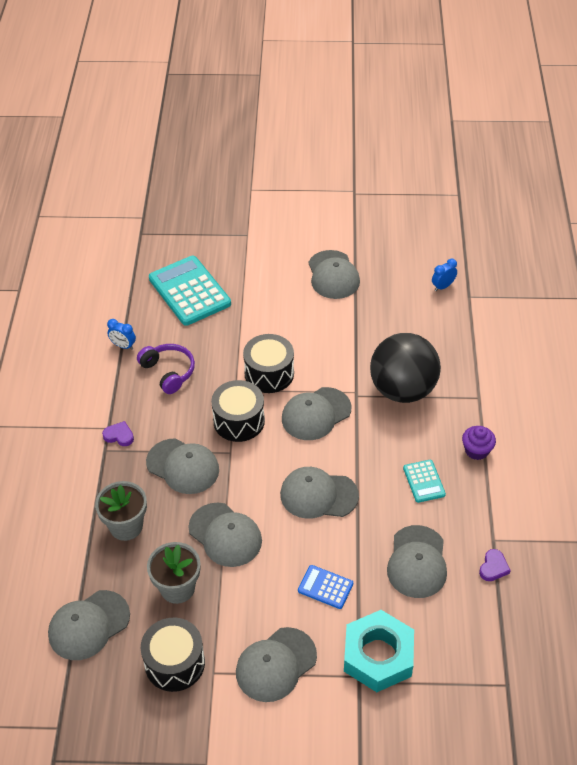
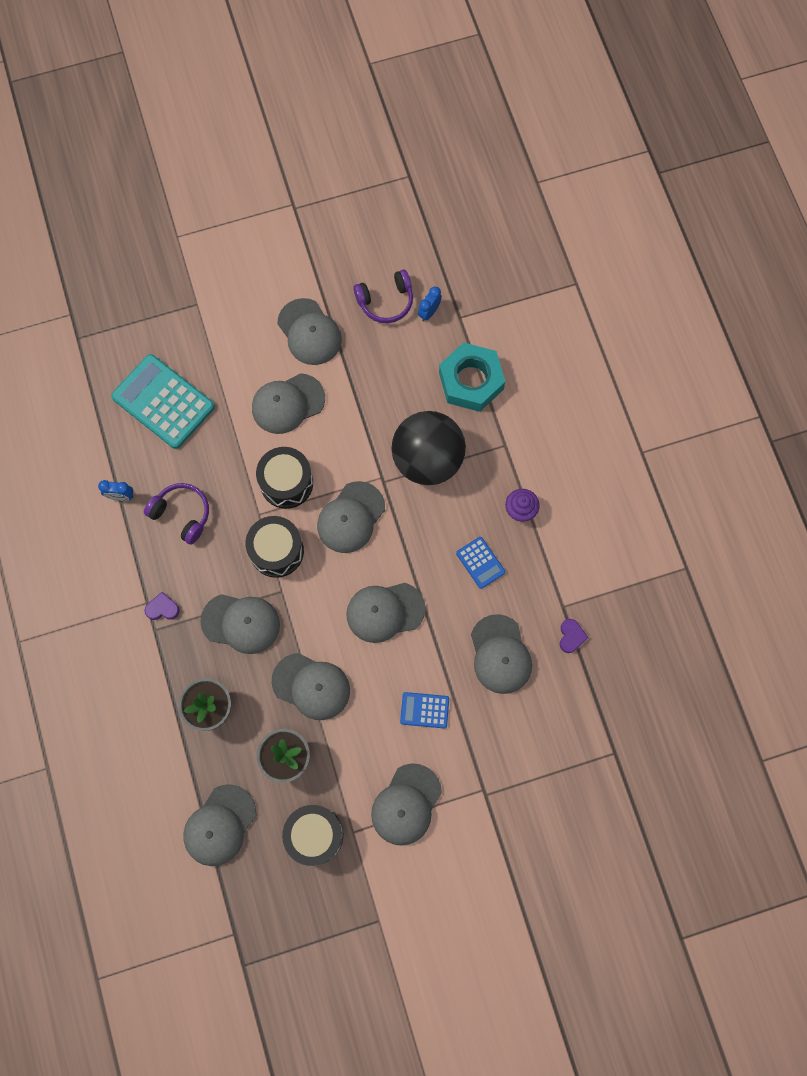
camera: 20 degrees left, 25 degrees up
turquoise nut [344,610,414,692] -> turquoise nut moved to [439,343,505,412]
turquoise calculator [403,460,446,503] -> blue calculator [456,537,505,589]
none -> grey cap [252,373,325,434]
none -> purple headphones [353,270,413,323]

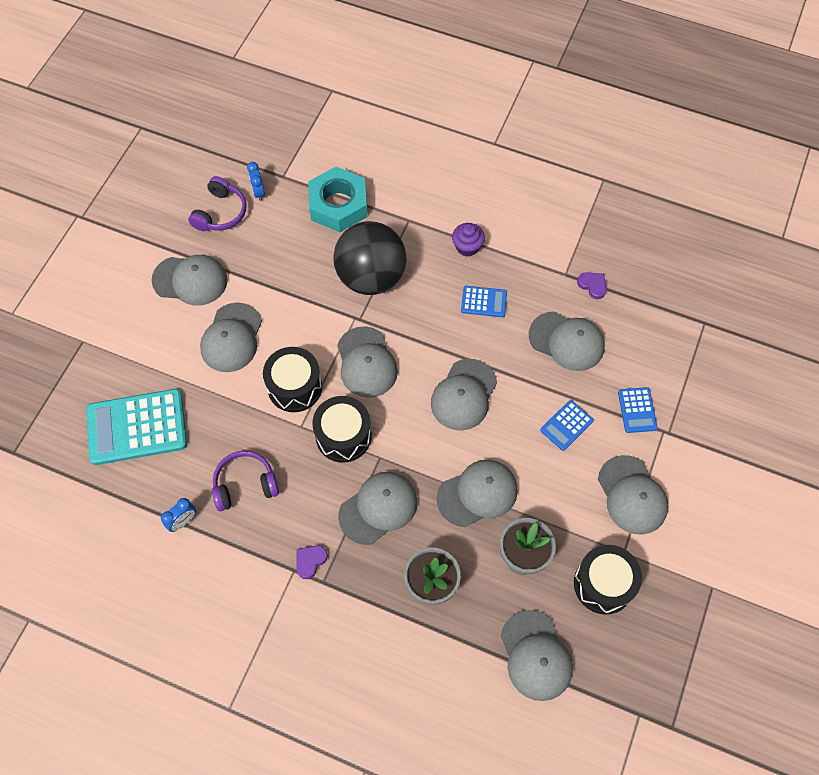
camera: 50 degrees left, 10 degrees down
none -> blue calculator [618,387,658,433]

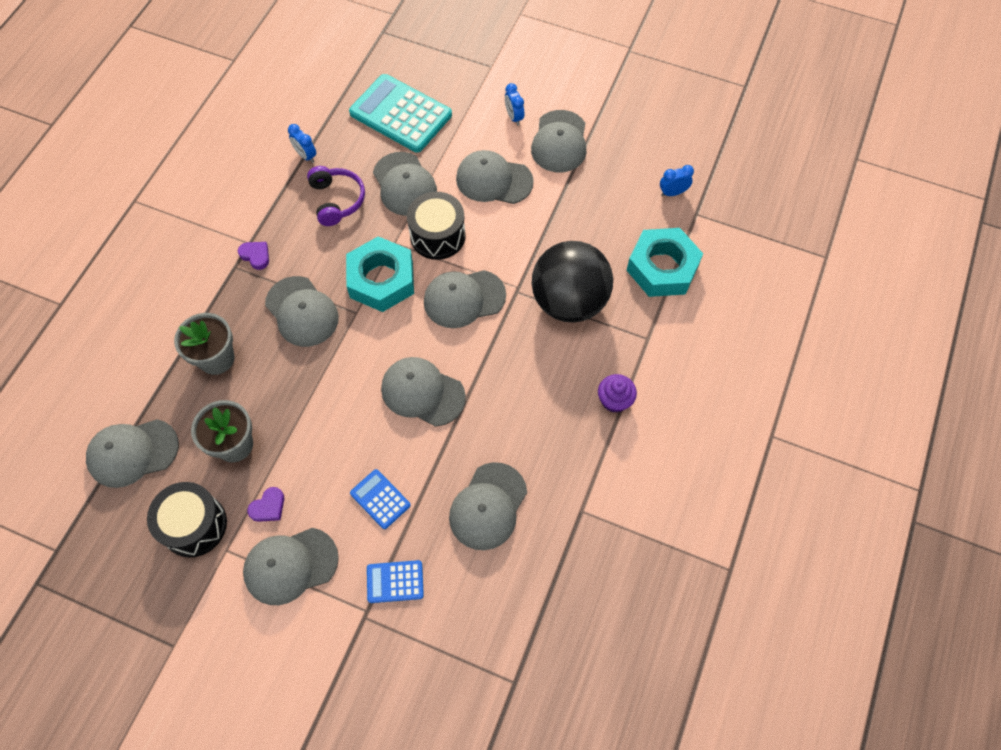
camera: 90 degrees right, 0 degrees up
turquoise calculator [86,389,187,465] -> turquoise calculator turned 45 degrees counterclockwise [349,74,452,153]
purple headphones [188,176,246,231] -> none
black drum [312,396,372,463] -> turquoise nut [346,236,414,312]
grey cap [437,460,518,527] -> grey cap moved to [373,152,437,216]
blue calculator [461,286,507,317] -> none
purple heart [577,272,607,299] -> purple heart moved to [247,487,284,522]
none -> blue clock [505,83,524,126]

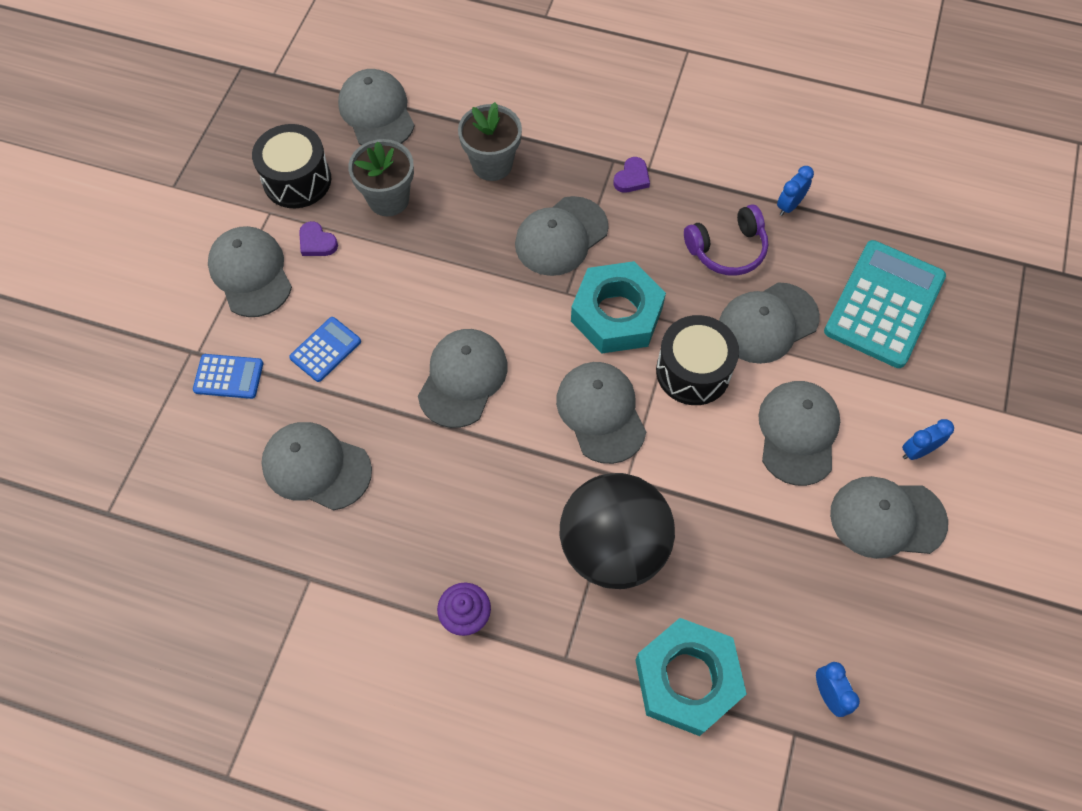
camera: 85 degrees right, 0 degrees up
blue calculator [367,560,424,603] -> blue calculator turned 105 degrees clockwise [193,354,263,399]

